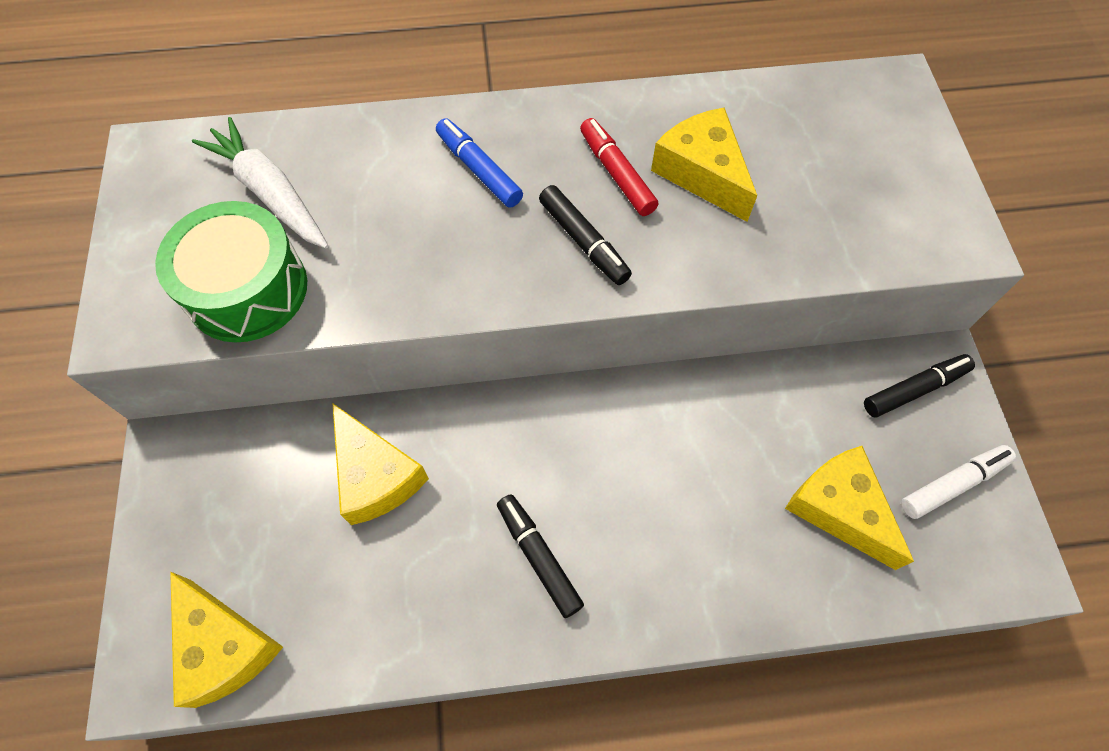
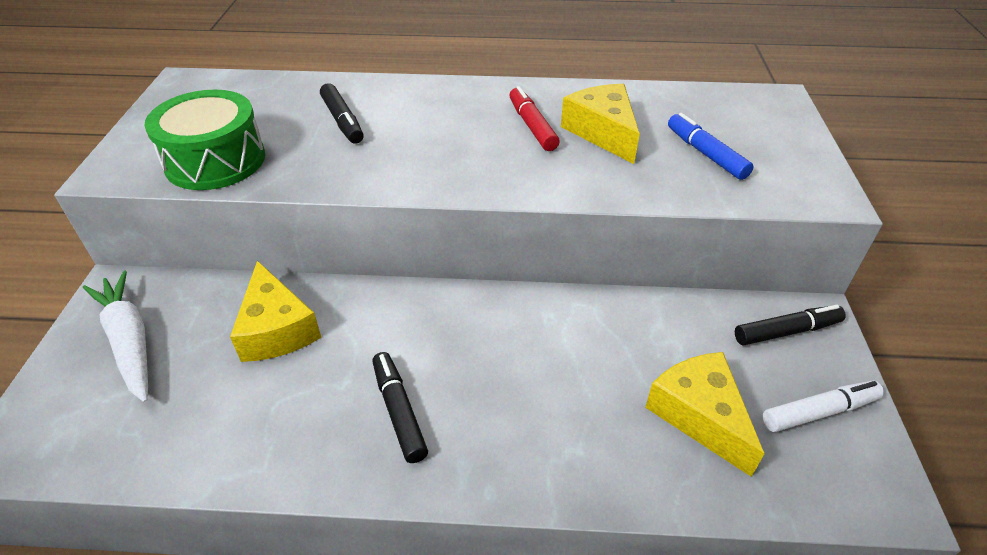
camera: 10 degrees right, 20 degrees down
yellow cheese [170,572,283,708] -> none
white carrot [192,117,328,248] -> white carrot moved to [83,271,148,403]
blue marker [436,118,523,208] -> blue marker moved to [668,113,754,180]
black marker [539,185,632,285] -> black marker moved to [320,83,364,144]

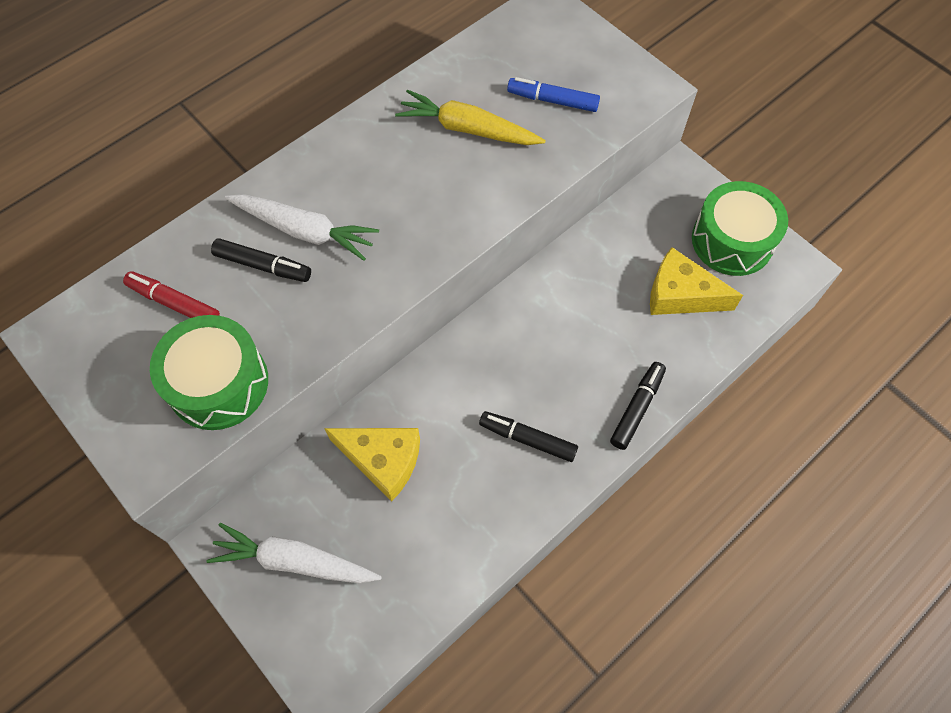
camera: 45 degrees left, 20 degrees up
red marker [509,86,560,151] -> red marker moved to [123,271,220,318]
yellow cheese [561,84,640,164] -> yellow carrot [395,90,546,145]
black marker [735,305,846,346] -> black marker moved to [610,362,666,450]
white marker [763,380,884,432] -> green drum [692,181,788,276]
none -> white carrot [225,194,379,261]

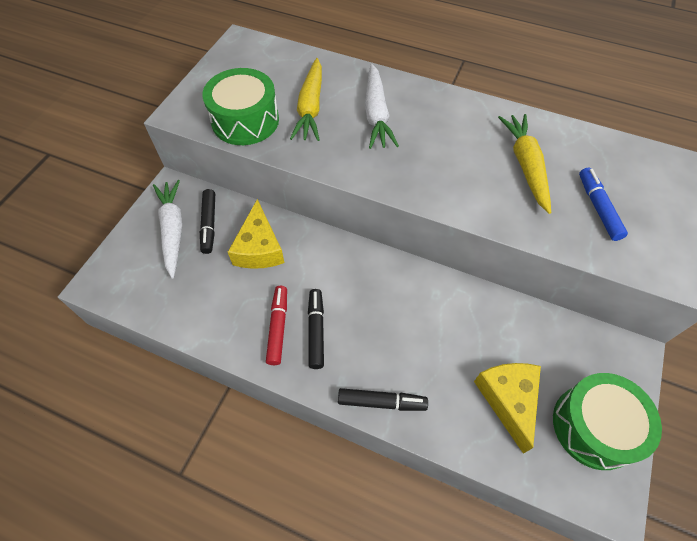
camera: 65 degrees right, 5 degrees down
red marker [123,271,220,318] -> red marker moved to [266,286,287,365]
black marker [211,238,311,282] -> black marker moved to [200,189,215,254]
none -> yellow carrot [290,58,322,141]

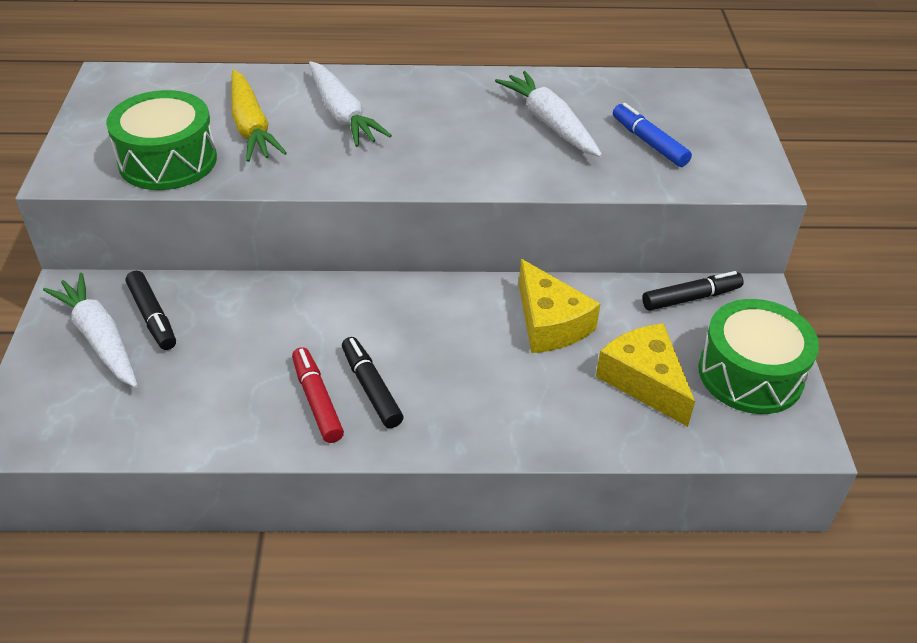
camera: 25 degrees left, 15 degrees down
yellow cheese [228,199,285,269] -> yellow cheese moved to [519,259,600,353]
black marker [338,388,428,411] -> black marker moved to [642,271,744,311]
yellow carrot [498,114,551,214] -> white carrot [495,71,602,157]

